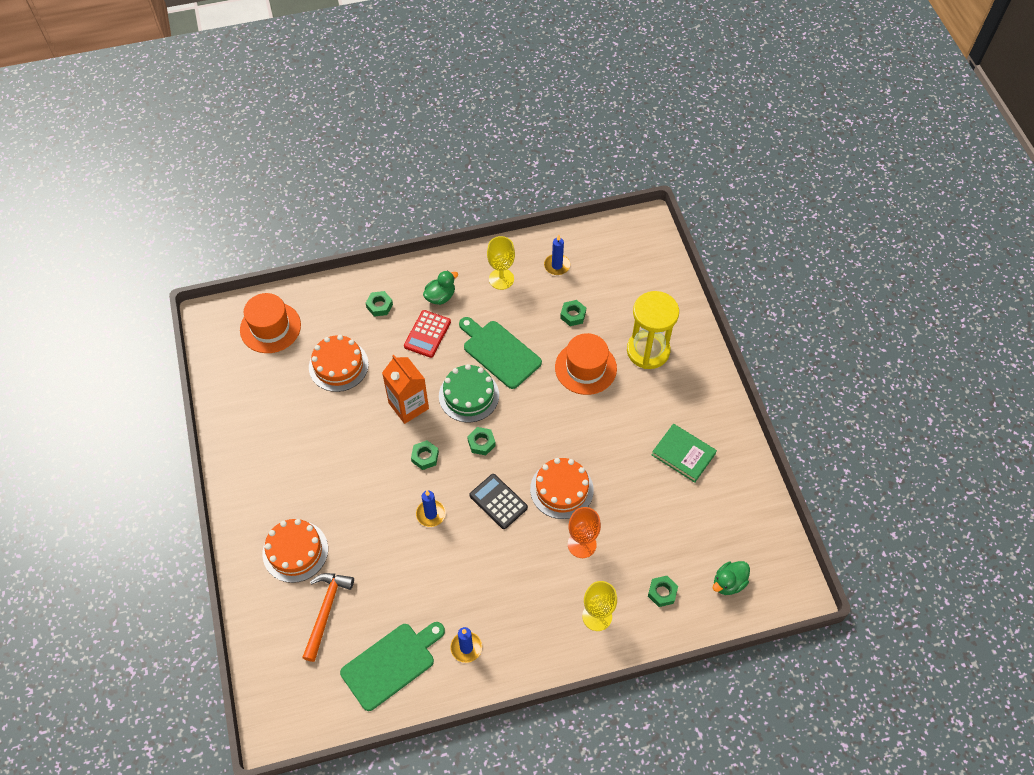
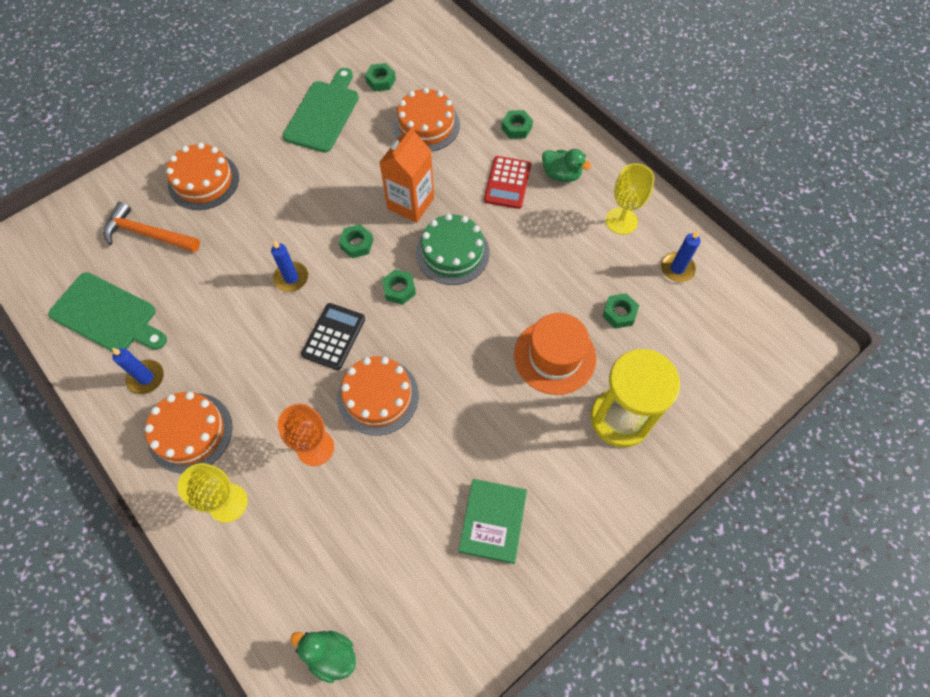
camera: 65 degrees right, 5 degrees up
orange hat [240,293,301,353] -> none
orange hammer [302,573,354,662] -> orange hammer turned 150 degrees counterclockwise [103,202,200,252]
red calculator [404,310,451,358] -> red calculator turned 75 degrees counterclockwise [484,156,531,209]
green cutting board [459,317,542,389] -> green cutting board moved to [283,68,359,153]
green nut [648,576,678,607] -> green nut moved to [365,63,396,91]
none -> orange cake [145,392,232,473]

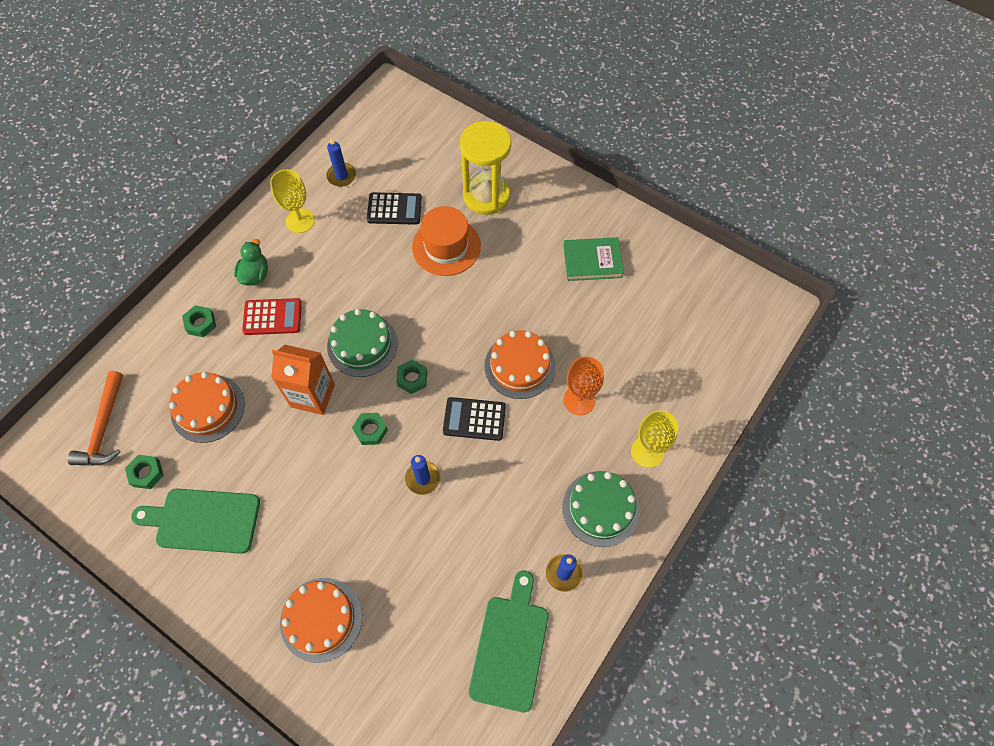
camera: 105 degrees left, 0 degrees up
orange hammer [103,202,200,252] -> orange hammer moved to [67,371,123,466]
orange cake [145,392,232,473] -> green cake [562,471,640,547]
green duck [290,631,356,683] -> none
green nut [602,293,639,328] -> black calculator [367,192,422,225]

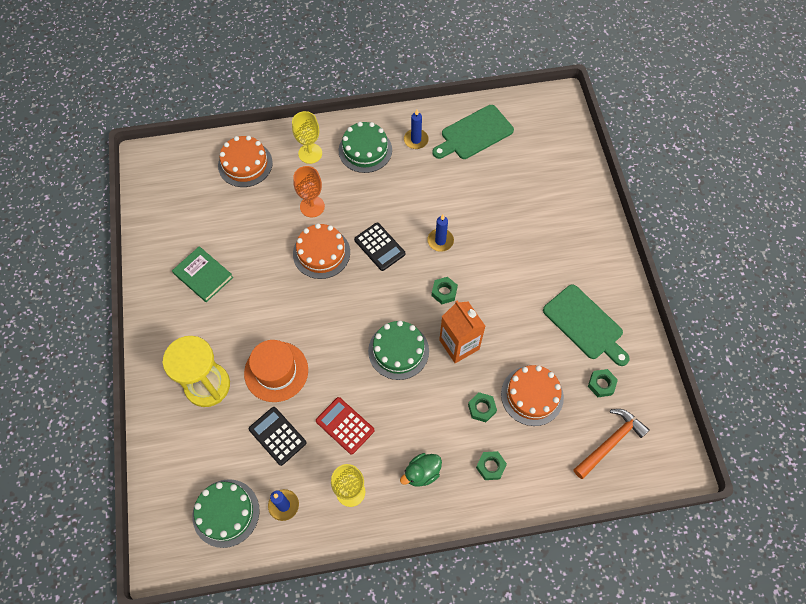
camera: 135 degrees left, 0 degrees up
red calculator [242,298,302,335] -> red calculator moved to [316,397,374,455]
orange cake [280,578,362,663] -> orange cake moved to [218,136,273,187]
green nut [396,359,427,394] -> green nut moved to [468,392,497,422]
none -> green cake [192,479,260,548]

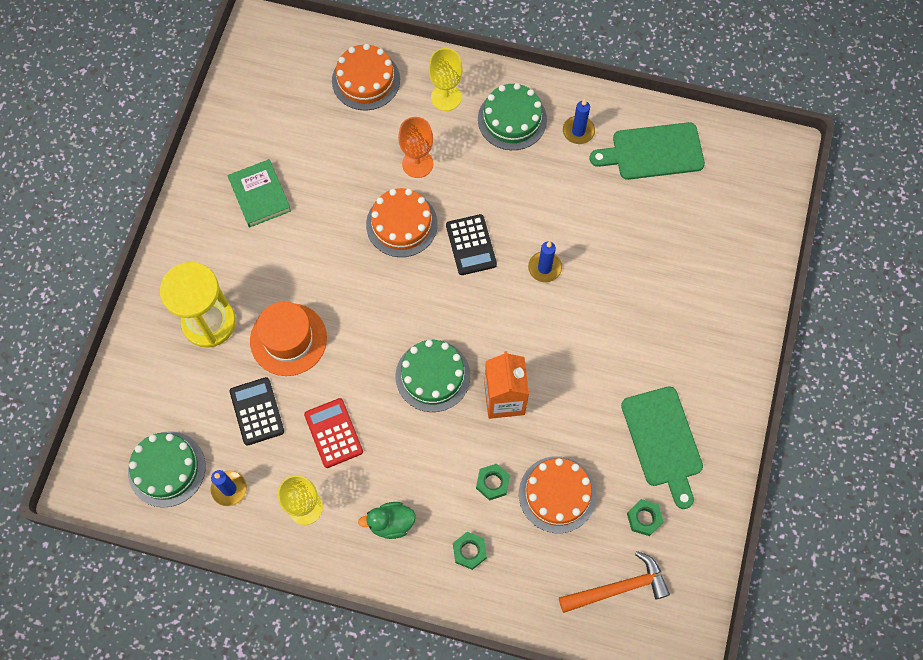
camera: 25 degrees right, 5 degrees up
green nut [432,277,458,304] -> none

